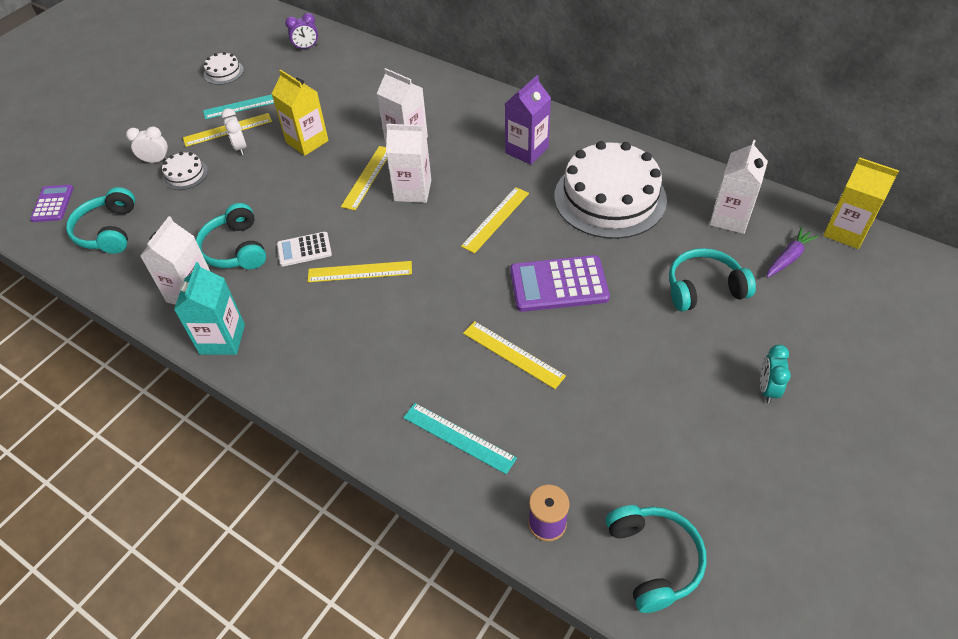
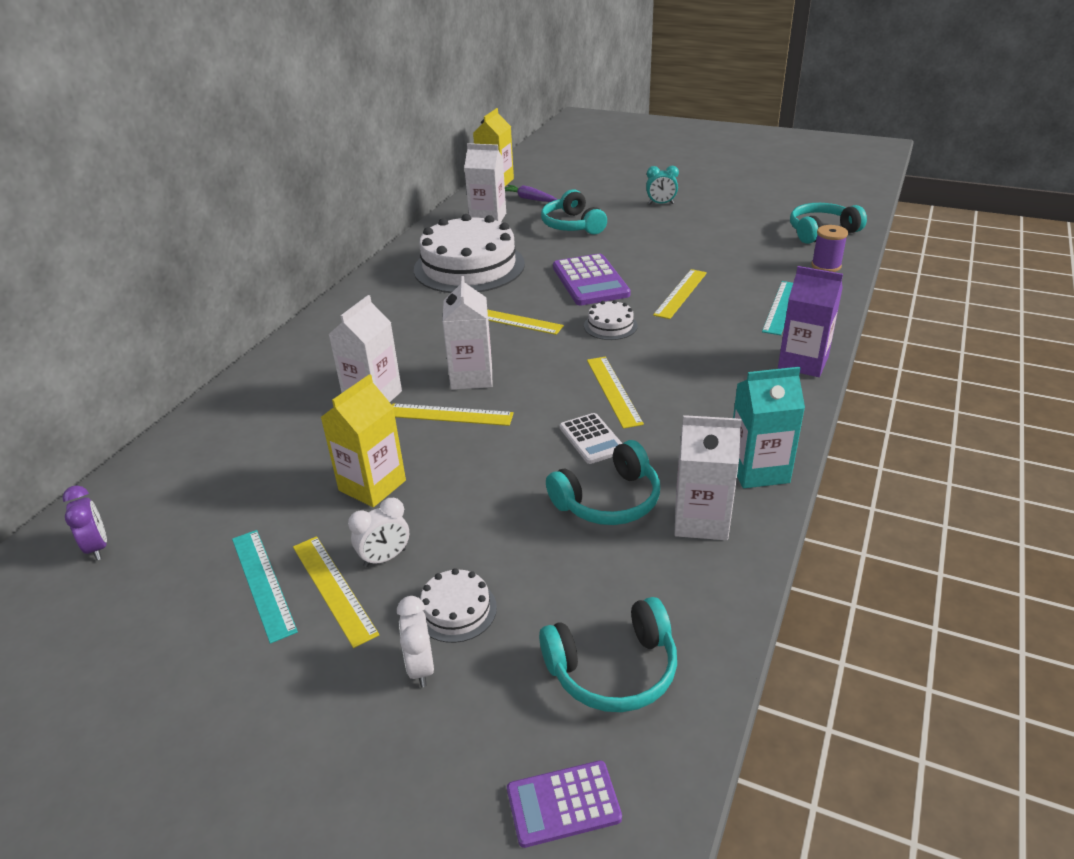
camera: 100 degrees left, 15 degrees down
white cake [204,52,244,85] -> white cake moved to [584,300,638,340]
purple carton [505,75,551,165] -> purple carton moved to [778,266,843,377]

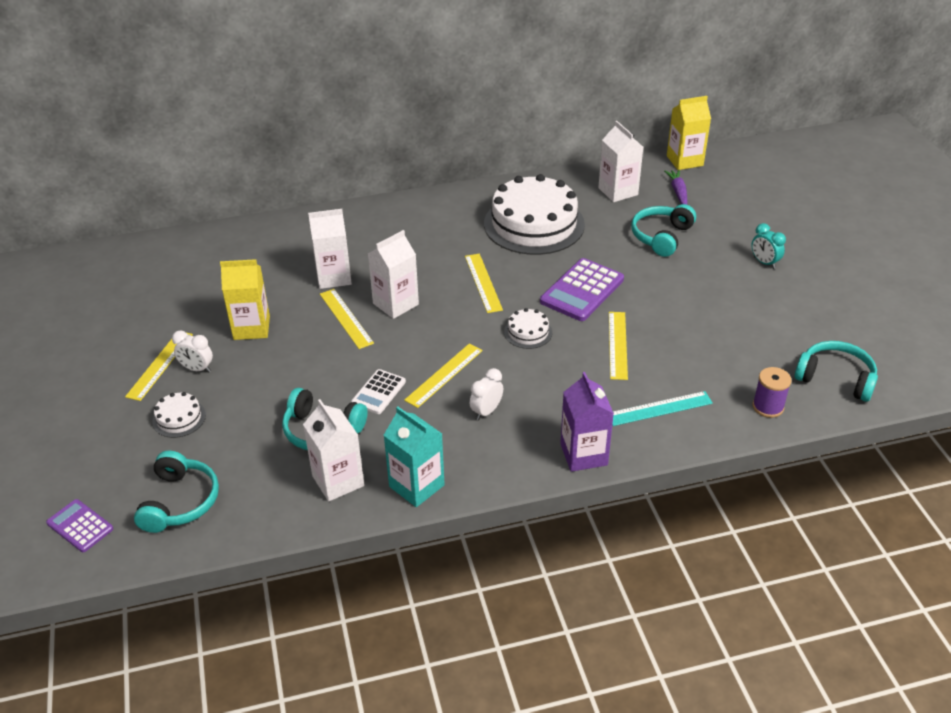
camera: 50 degrees right, 5 degrees up
purple clock [63,486,107,560] -> none
turquoise ruler [232,530,298,644] -> none
white clock [397,596,434,687] -> white clock moved to [470,368,503,420]
turquoise headphones [539,597,677,712] -> turquoise headphones turned 120 degrees counterclockwise [134,451,219,533]
yellow ruler [653,269,707,319] -> yellow ruler turned 75 degrees counterclockwise [609,312,628,380]

